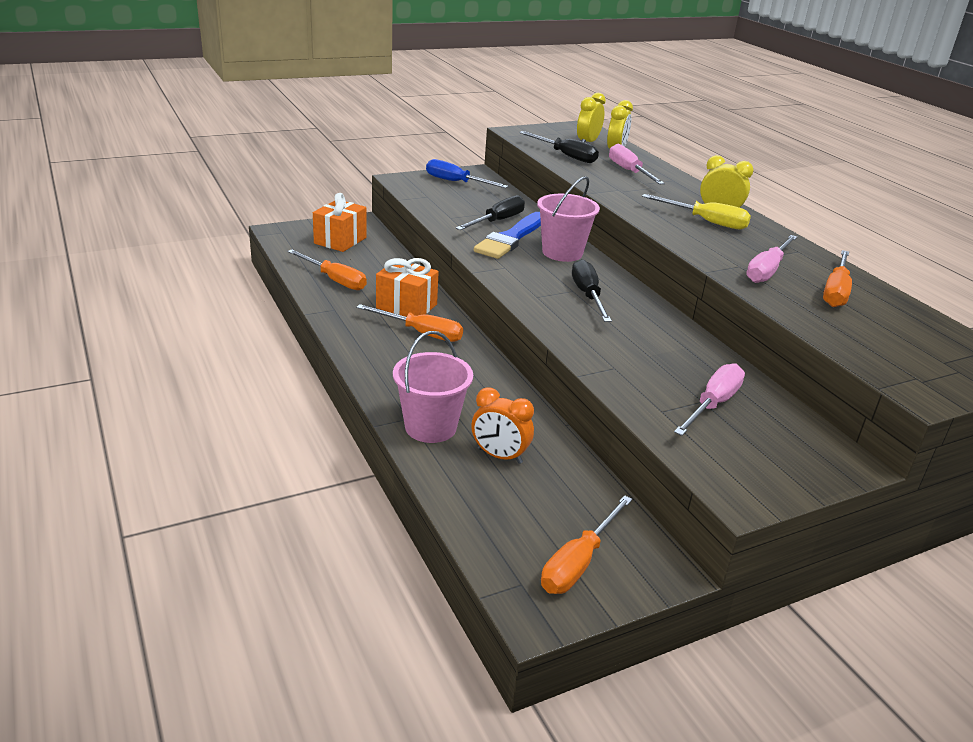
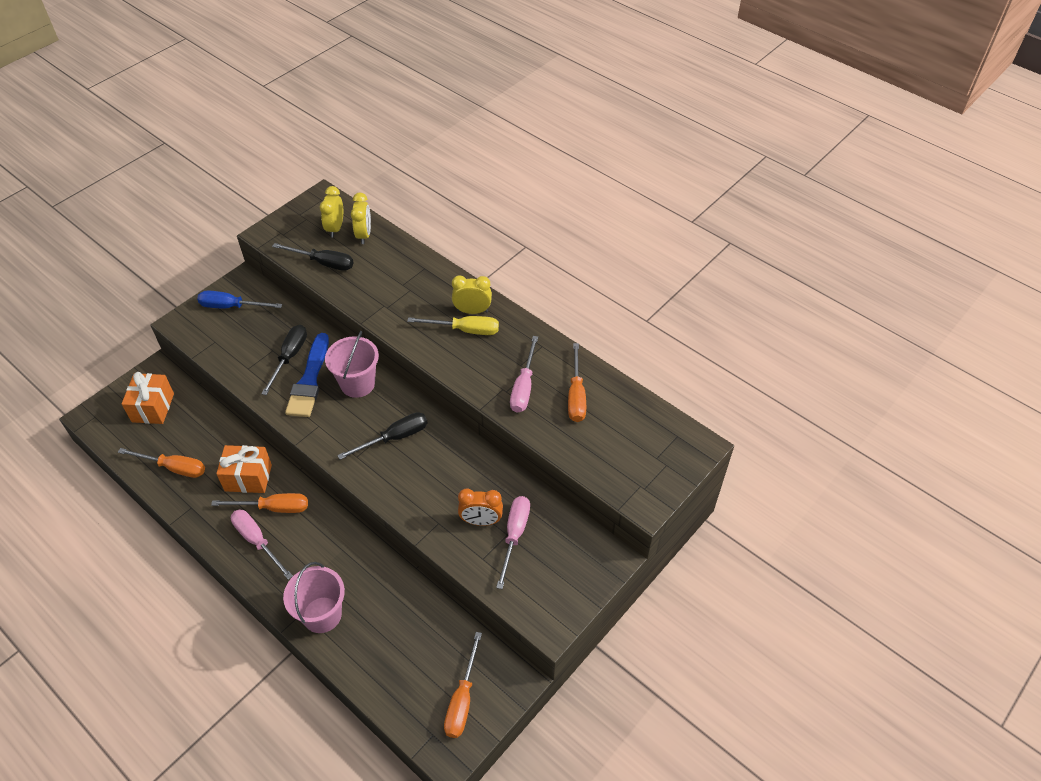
camera: 20 degrees left, 20 degrees up
orange clock [471,387,534,464] -> orange clock moved to [458,488,503,526]
black screwdriver [572,259,612,322] -> black screwdriver turned 90 degrees clockwise [337,412,427,460]
pink screwdriver [609,144,665,185] -> pink screwdriver moved to [231,510,293,580]

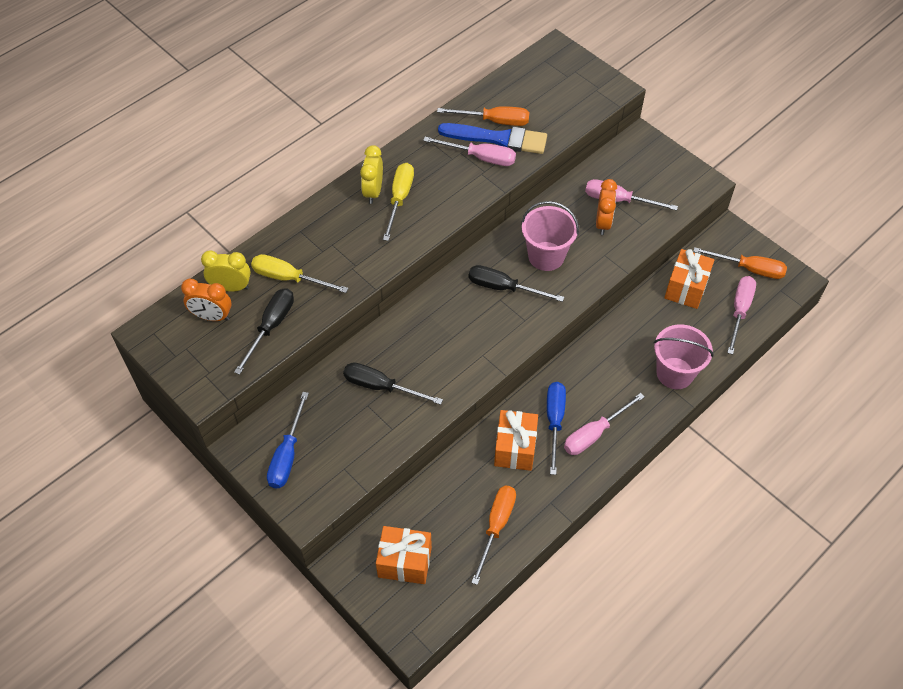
camera: 85 degrees left, 5 degrees up
orange screwdriver [211,493,308,513] -> blue screwdriver [547,382,566,475]
blue brush [285,333,329,417] -> blue brush moved to [438,123,547,154]
yellow clock [320,186,343,238] -> orange clock [181,279,232,321]
pink bucket [325,331,379,398] -> pink bucket moved to [521,201,579,271]
black screwdriver [337,412,427,460] -> black screwdriver turned 45 degrees counterclockwise [469,265,564,302]
none -> yellow screwdriver [251,254,349,293]
none -> orange gift [664,249,715,309]
none -> pink screwdriver [727,276,756,355]

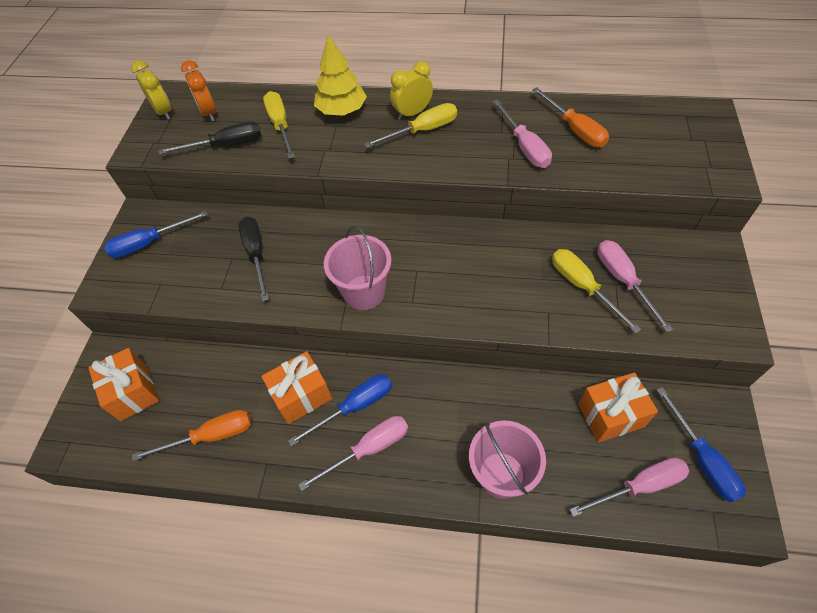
camera: 55 degrees right, 0 degrees up
yellow clock [201,251,251,292] -> yellow clock moved to [131,60,171,120]
blue brush [438,123,547,154] -> none
black screwdriver [469,265,564,302] -> none
pink bucket [521,201,579,271] -> pink bucket moved to [324,225,392,310]
pink screwdriver [564,393,645,455] -> pink screwdriver turned 135 degrees clockwise [298,416,408,491]
orange clock [596,179,617,235] -> yellow screwdriver [552,249,641,333]
orange screwdriver [693,247,787,279] -> blue screwdriver [656,387,746,502]
none -> yellow tree [314,35,367,116]

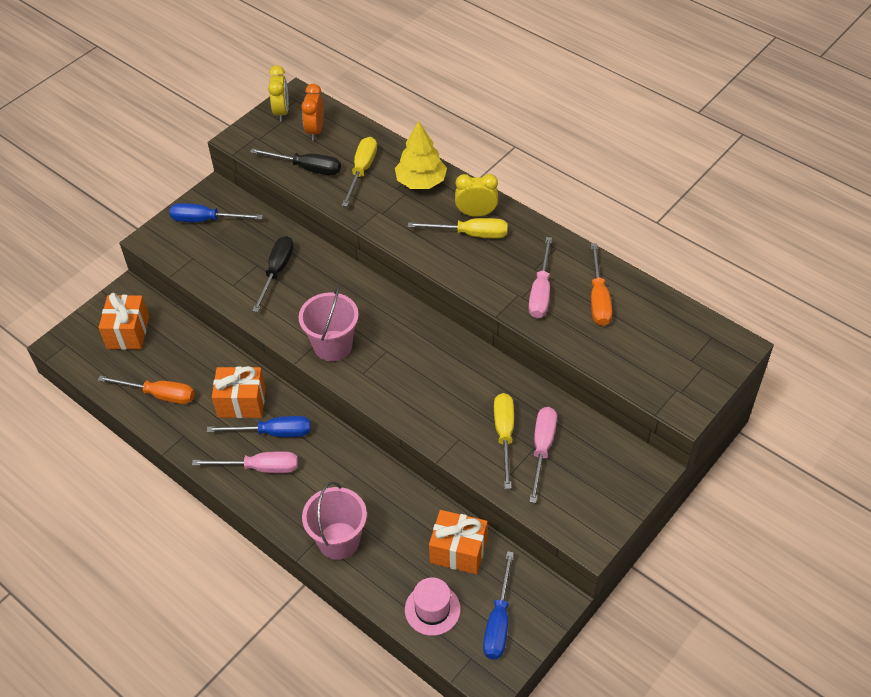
camera: 30 degrees right, 5 degrees down
pink screwdriver [570,457,689,517] -> pink hat [405,577,461,636]

